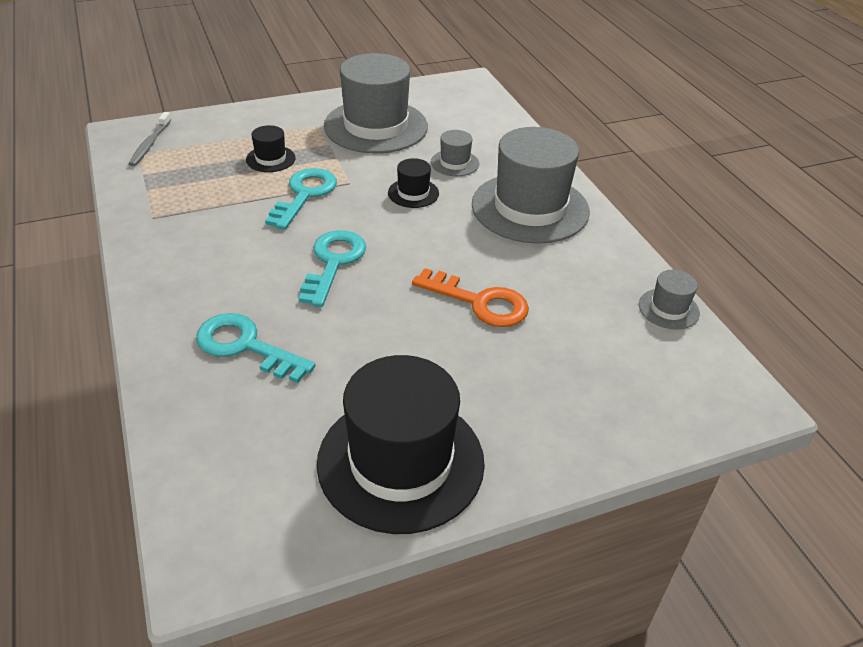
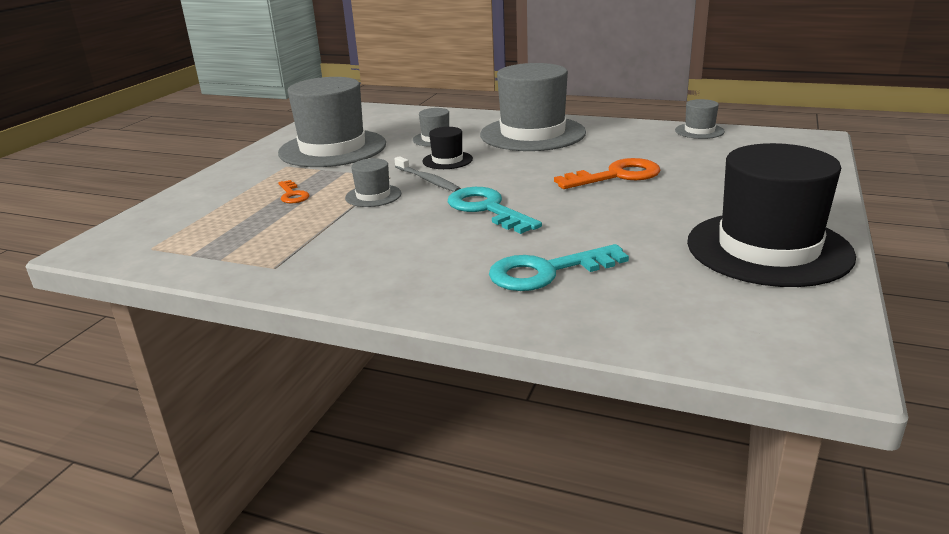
camera: 45 degrees left, 15 degrees down
grey toothbrush [129,112,171,166] -> grey toothbrush moved to [394,156,461,192]
black hat [246,125,296,172] -> orange key [278,180,309,203]
turquoise key [265,168,337,230] -> grey hat [345,158,401,207]

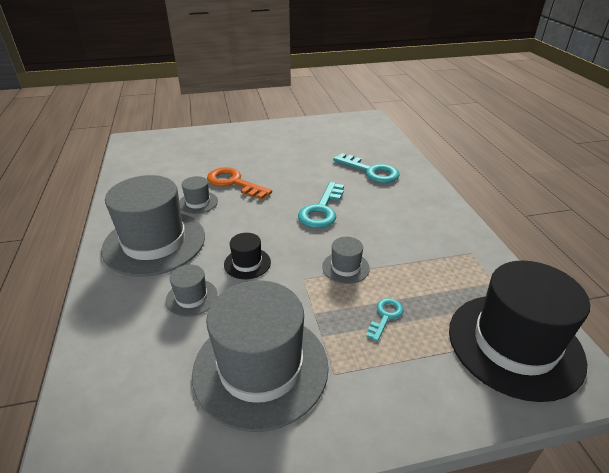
camera: 125 degrees left, 10 degrees up
orange key [278,180,309,203] -> turquoise key [366,298,403,342]
grey toothbrush [394,156,461,192] -> none
grey hat [675,99,725,139] -> grey hat moved to [179,176,218,214]
black hat [687,143,856,287] -> black hat moved to [449,260,590,402]

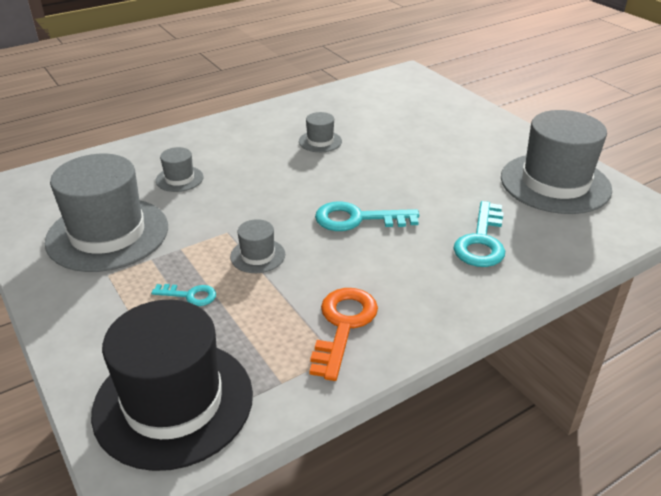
camera: 70 degrees right, 0 degrees up
grey hat [101,175,205,277] -> grey hat moved to [501,110,612,214]
orange key [207,167,272,199] -> orange key moved to [309,288,378,381]
black hat [224,233,271,279] -> none

